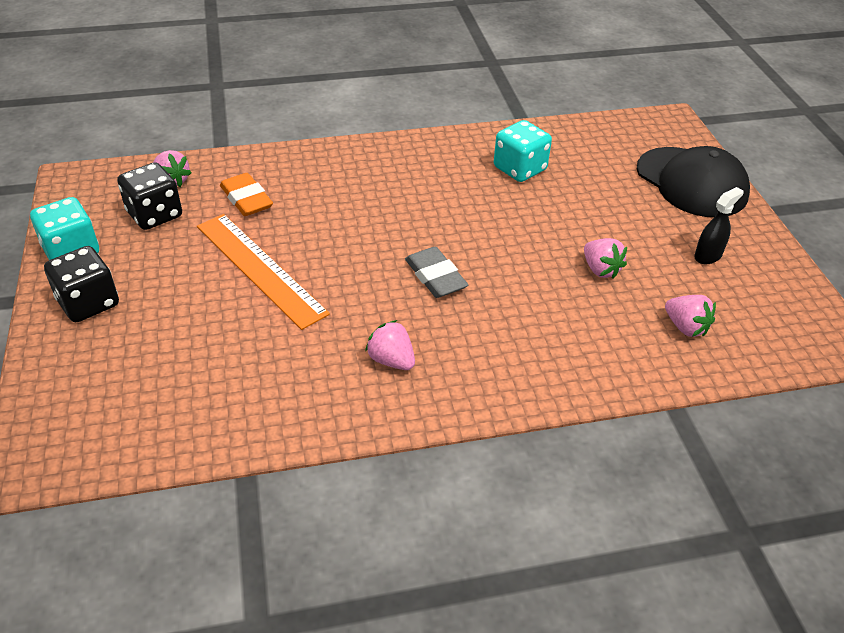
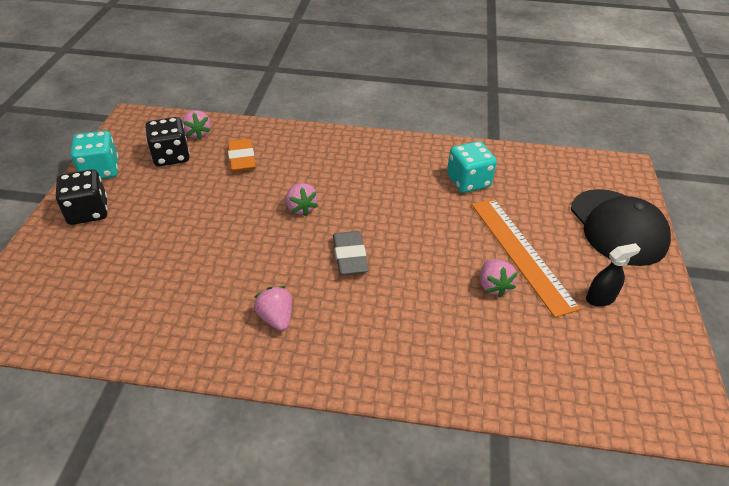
camera: 20 degrees right, 0 degrees up
orange ruler [197,214,330,330] -> orange ruler moved to [472,199,581,318]
pink strawberry [665,295,716,337] -> pink strawberry moved to [286,183,318,216]

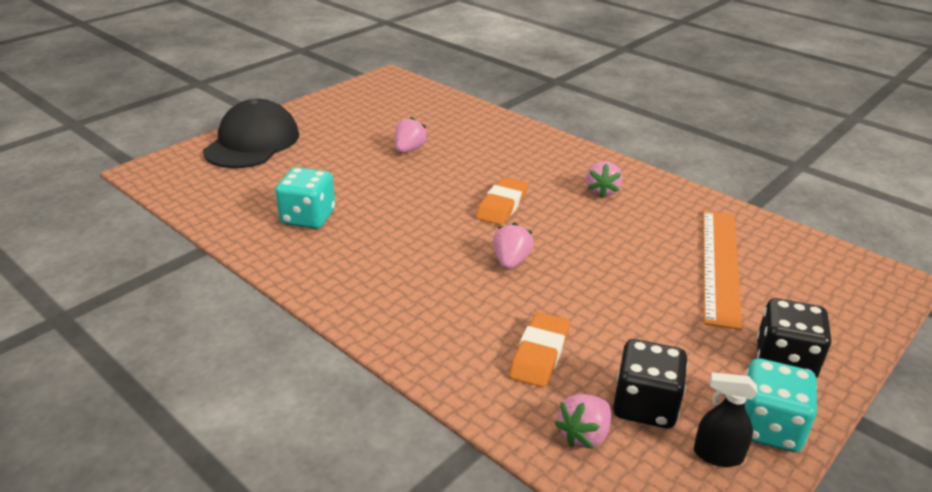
camera: 145 degrees left, 10 degrees down
pink strawberry [182,110,211,139] -> pink strawberry turned 150 degrees counterclockwise [554,394,611,449]
grey eraser [333,231,369,275] -> orange eraser [476,177,528,225]
orange ruler [472,199,581,318] -> orange ruler moved to [703,211,742,330]
black spray bottle [586,243,641,307] -> black spray bottle moved to [694,373,758,467]

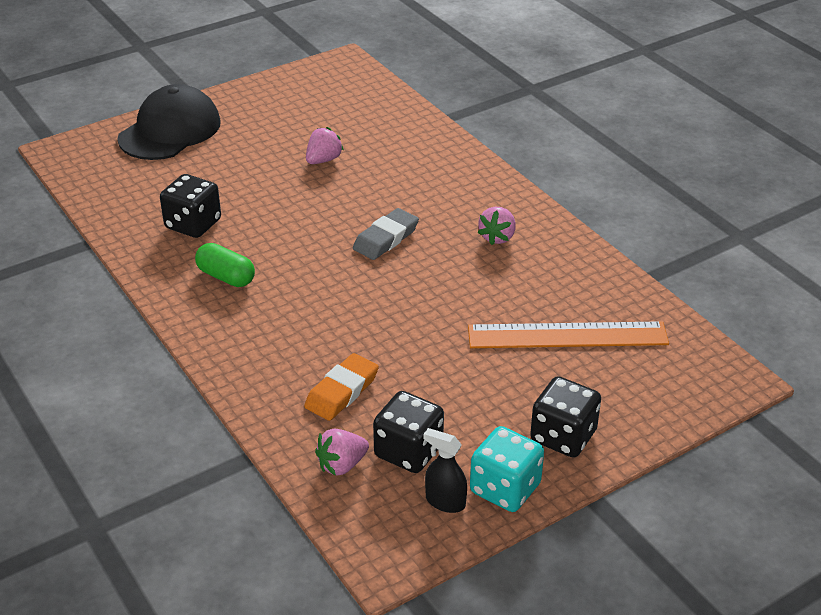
camera: 15 degrees right, 5 degrees up
turquoise dice [275,167,335,229] -> black dice [160,174,221,238]
orange eraser [476,177,528,225] -> grey eraser [353,208,419,260]
pink strawberry [493,223,534,270] -> none
orange ruler [703,211,742,330] -> orange ruler turned 60 degrees clockwise [468,321,669,348]
none -> green capsule [195,243,255,287]

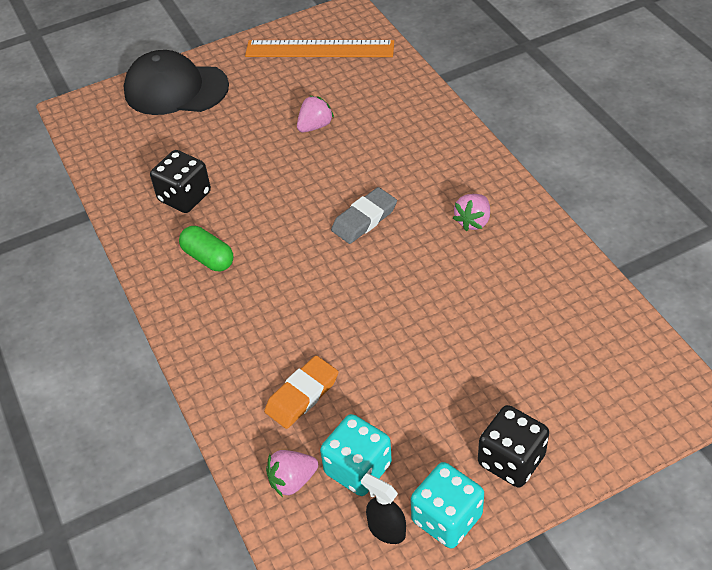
camera: 10 degrees right, 10 degrees up
black cap [117,84,220,160] -> black cap turned 120 degrees counterclockwise [124,50,229,115]
black dice [373,391,444,473] -> turquoise dice [320,414,392,496]
orange ruler [468,321,669,348] -> orange ruler moved to [245,40,394,57]

